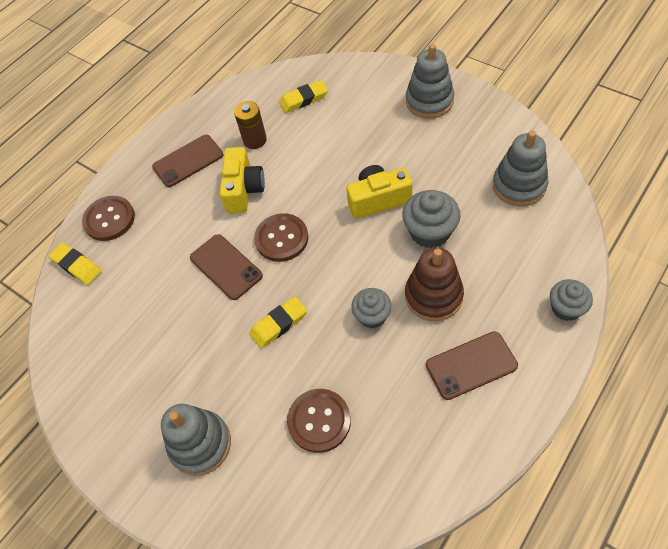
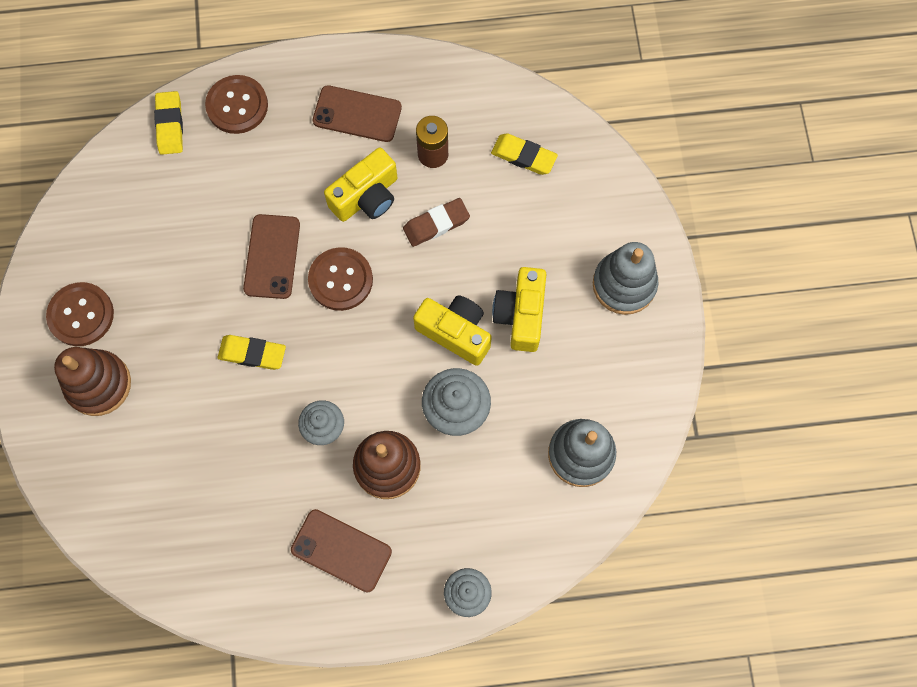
camera: 40 degrees right, 15 degrees up
grey stacking toy [161,404,231,476] -> brown stacking toy [54,347,131,416]
brown button [287,389,351,453] -> brown button moved to [46,282,114,346]
none -> brown eraser [403,198,470,247]
none -> yellow camera [492,267,546,352]

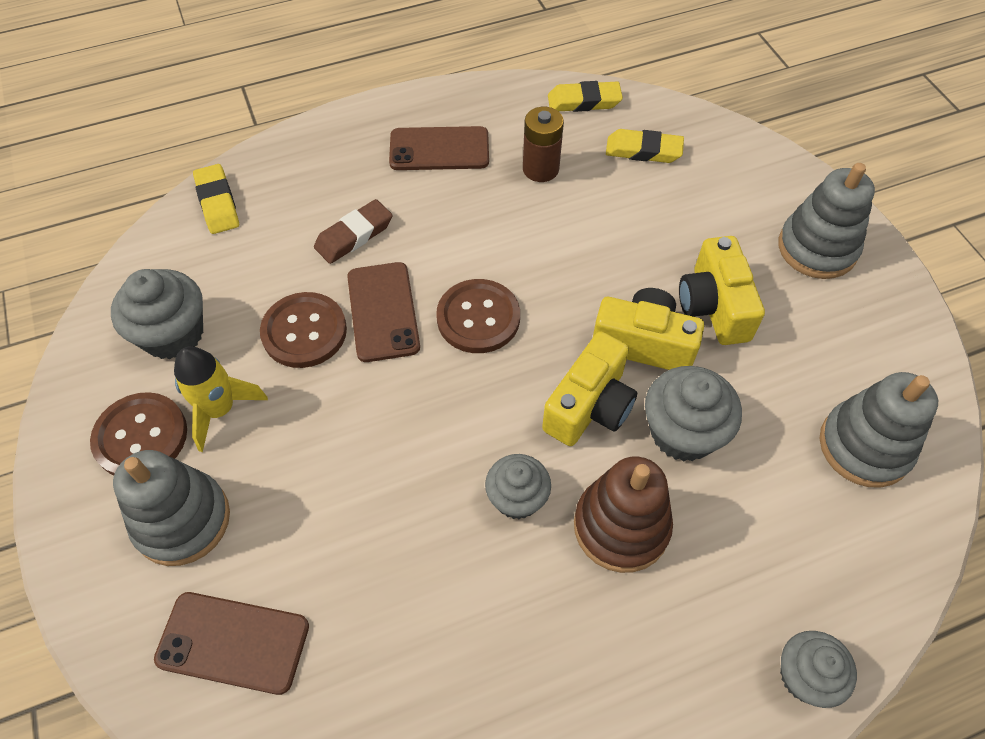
camera: 15 degrees left, 15 degrees down
brown stacking toy [54,347,131,416] -> grey stacking toy [113,450,230,566]
brown button [205,75,268,134] -> brown button moved to [260,292,347,368]
yellow eraser [218,335,286,370] -> yellow eraser moved to [548,81,623,112]
brown phone [291,509,392,592] -> brown phone moved to [154,592,309,695]
yellow camera [324,148,397,222] -> yellow camera moved to [542,331,637,446]
brown eraser [403,198,470,247] -> brown eraser moved to [314,199,393,264]
none -> grey cupcake [111,269,203,360]
none -> yellow rocket [174,346,268,452]

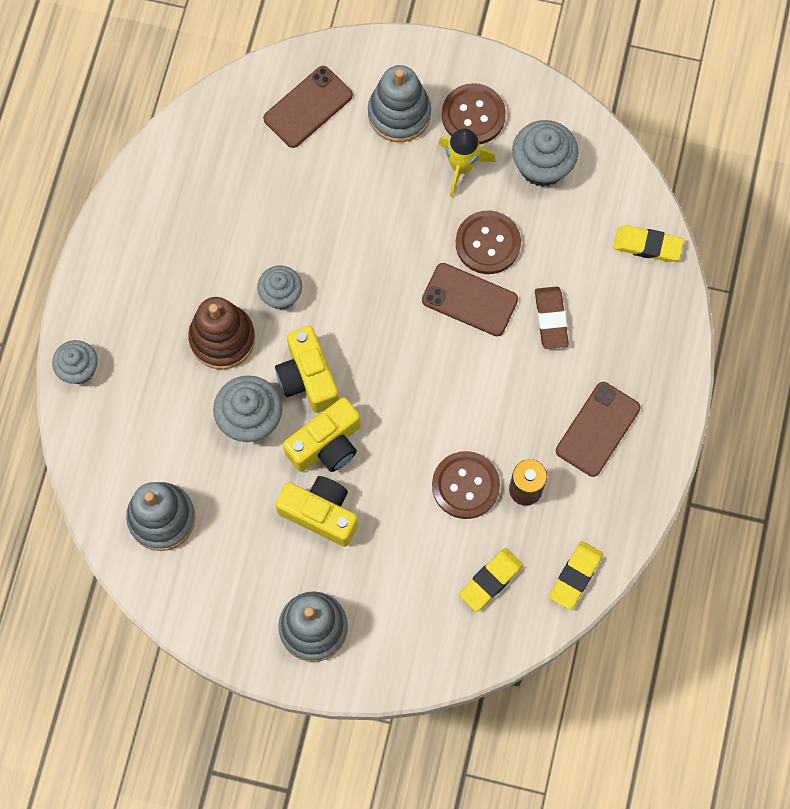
camera: 125 degrees right, 15 degrees up
brown button [436,279,520,353] -> brown button moved to [432,451,500,519]

